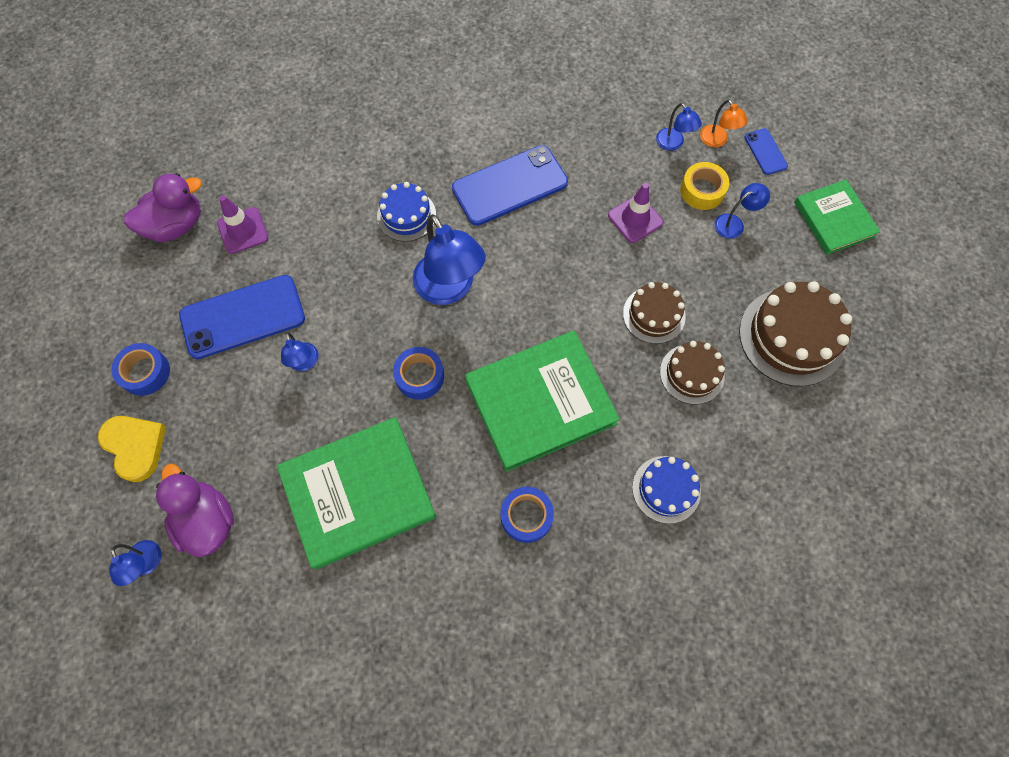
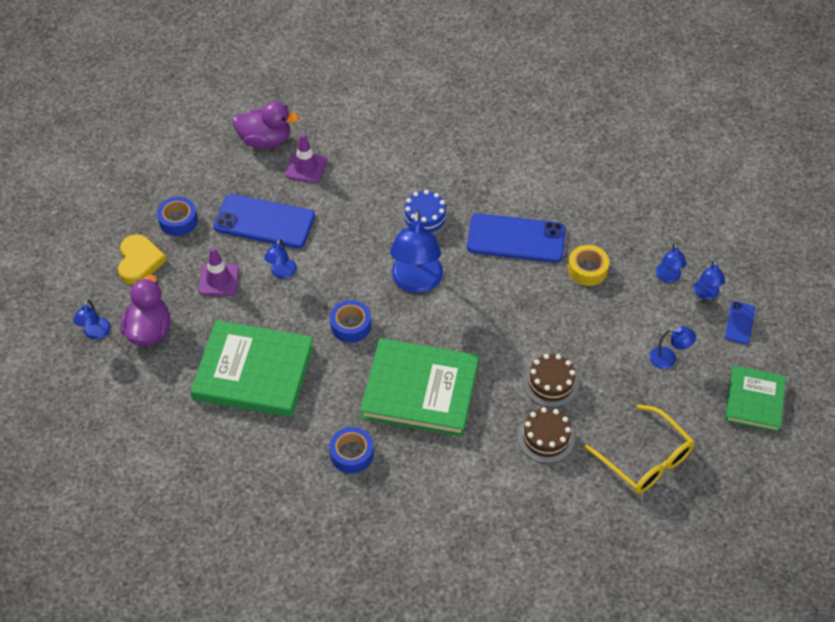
camera: 35 degrees right, 15 degrees down
purple traffic cone [608,183,663,243] -> purple traffic cone moved to [198,247,239,296]
blue cake [632,456,701,524] -> none
yellow tape [680,162,729,210] -> yellow tape moved to [568,245,609,286]
orange lamp [700,99,748,148] -> blue lamp [693,260,725,300]
brown cake [739,281,852,386] -> yellow glasses [584,404,695,494]

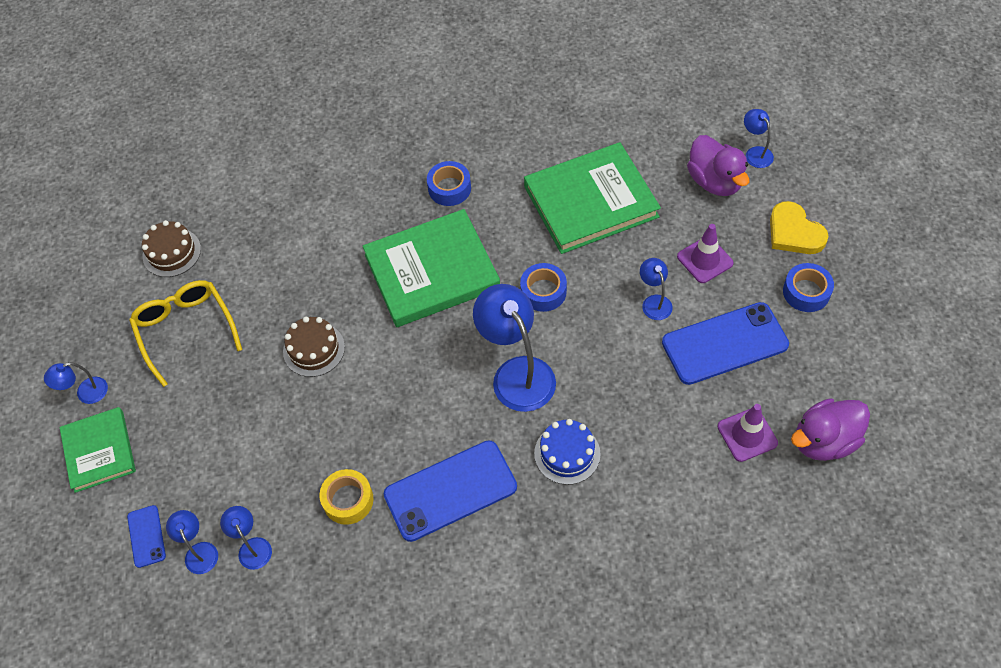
camera: 150 degrees right, 5 degrees up
brown cake [518,407,575,463] -> brown cake moved to [142,220,201,277]
yellow glasses [584,404,695,494] -> yellow glasses turned 45 degrees clockwise [129,280,242,387]
blue lamp [649,326,696,369] -> blue lamp moved to [44,362,108,404]

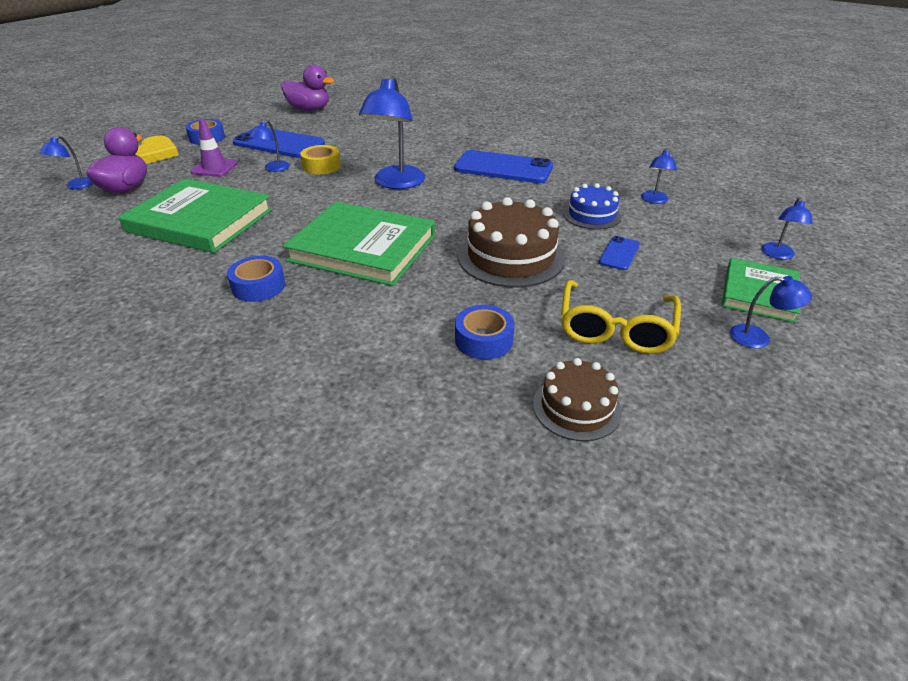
camera: 140 degrees left, 20 degrees down
blue phone [127,505,166,568] -> blue phone moved to [599,236,640,270]
blue lamp [166,510,218,574] -> blue lamp moved to [761,198,813,260]
brown cake [283,317,345,377] -> brown cake [458,197,565,288], size x1.67
yellow tape [319,469,374,525] -> yellow tape moved to [301,145,341,174]
blue tape [520,263,567,312] -> blue tape moved to [455,305,515,360]
blue cake [534,419,601,485] -> blue cake moved to [563,183,621,230]
purple traffic cone [717,404,778,462] -> none

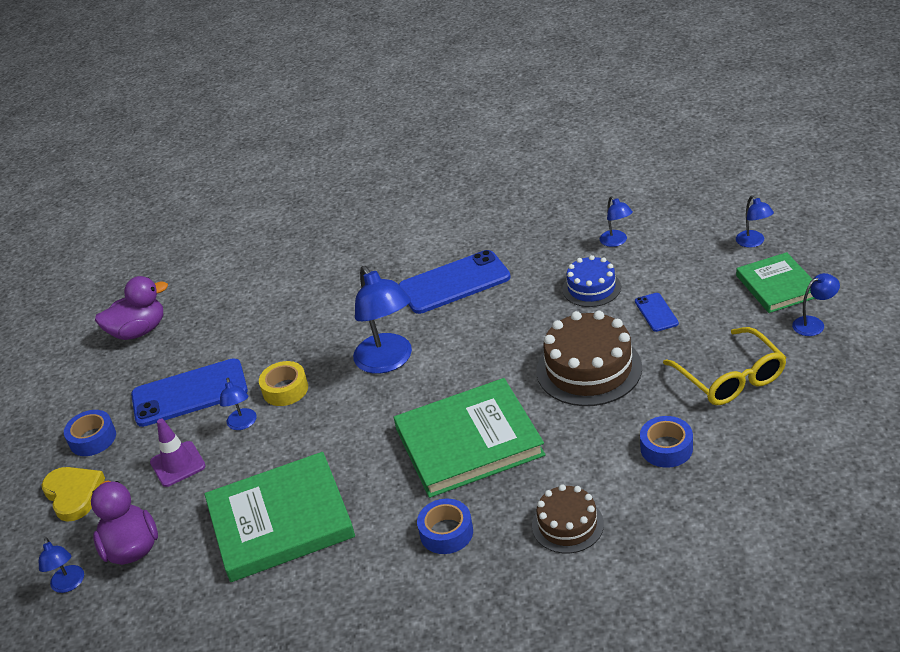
camera: 35 degrees left, 0 degrees up
brown cake [533,358,622,441] -> brown cake moved to [532,484,604,553]

